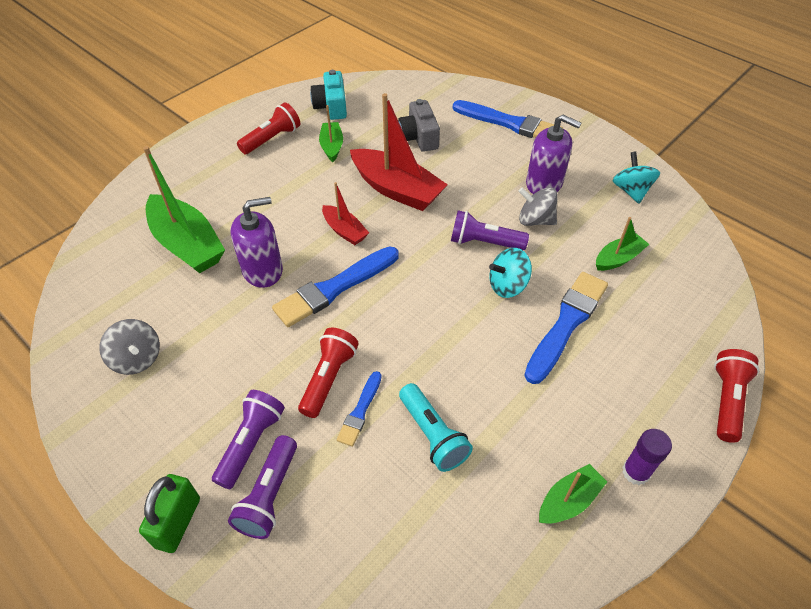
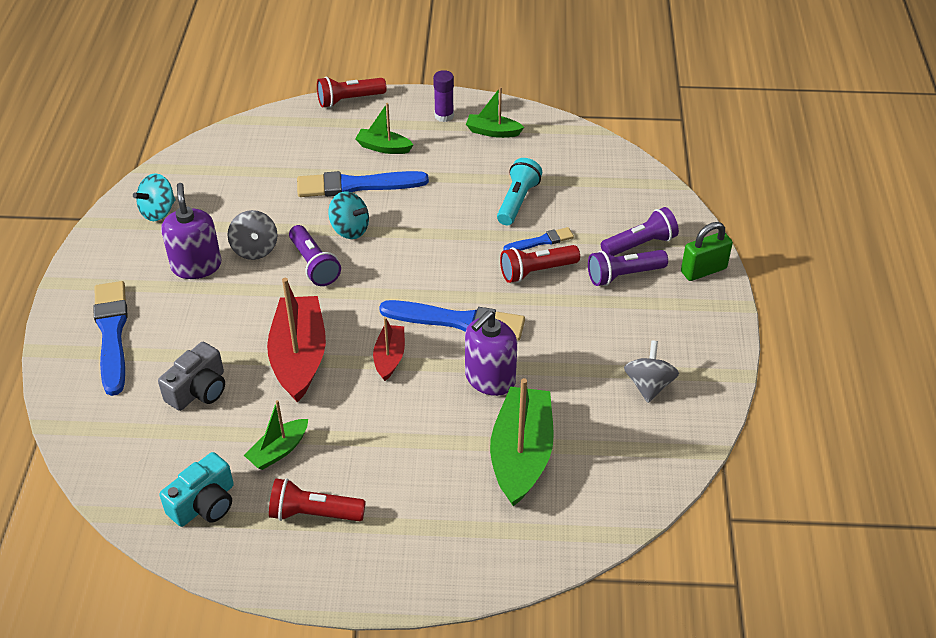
camera: 130 degrees left, 5 degrees down
purple soap dispenser [231,197,283,288] -> purple soap dispenser turned 75 degrees counterclockwise [465,310,517,396]
green boat [596,217,649,271] -> green boat moved to [355,103,414,154]

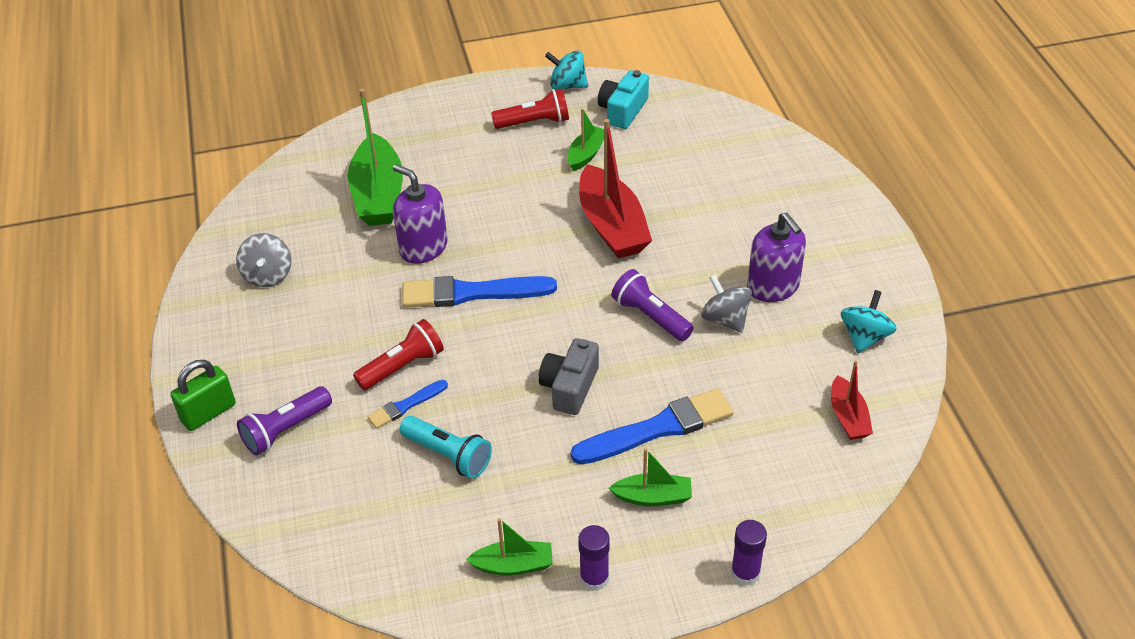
camera: 165 degrees right, 0 degrees up
blue brush [93,281,128,396] -> none
grey camera [158,342,225,411] -> grey camera moved to [538,338,599,415]
red flashlight [317,77,387,108] -> purple glue stick [731,520,767,586]
turquoise spinning top [329,191,369,239] -> turquoise spinning top moved to [545,50,588,90]
red boat [373,317,405,381] -> red boat moved to [831,360,873,440]
purple soap dispenser [465,310,517,396] -> purple soap dispenser turned 75 degrees counterclockwise [393,164,448,264]
turquoise flashlight [497,158,542,225] -> turquoise flashlight turned 60 degrees counterclockwise [399,416,492,478]
purple flashlight [588,250,668,286] -> none

